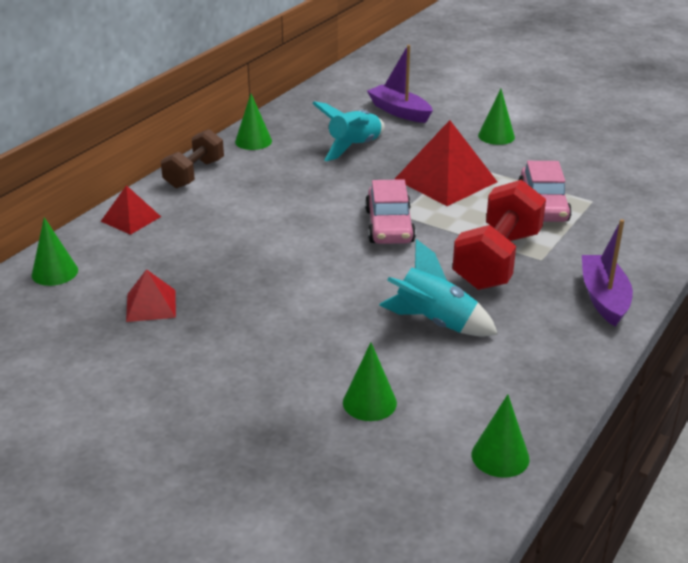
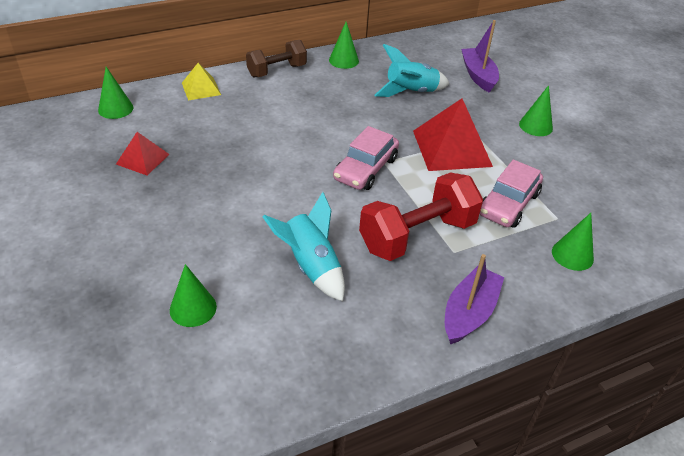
camera: 30 degrees right, 10 degrees up
red pyramid [101,185,161,235] -> yellow pyramid [182,63,221,100]
green cone [472,394,530,478] -> green cone moved to [552,213,594,271]

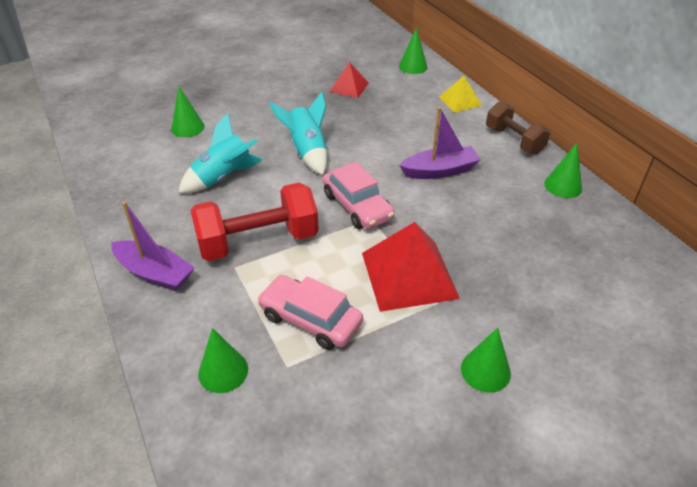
camera: 90 degrees right, 0 degrees up
pink car [333,126,399,190] -> pink car turned 150 degrees counterclockwise [323,162,395,229]
red dumbbell [359,172,483,261] -> red dumbbell turned 75 degrees counterclockwise [190,182,319,261]
turquoise rocket [375,44,449,97] -> turquoise rocket moved to [269,92,327,175]
purple boat [461,20,499,93] -> purple boat moved to [399,107,481,179]

